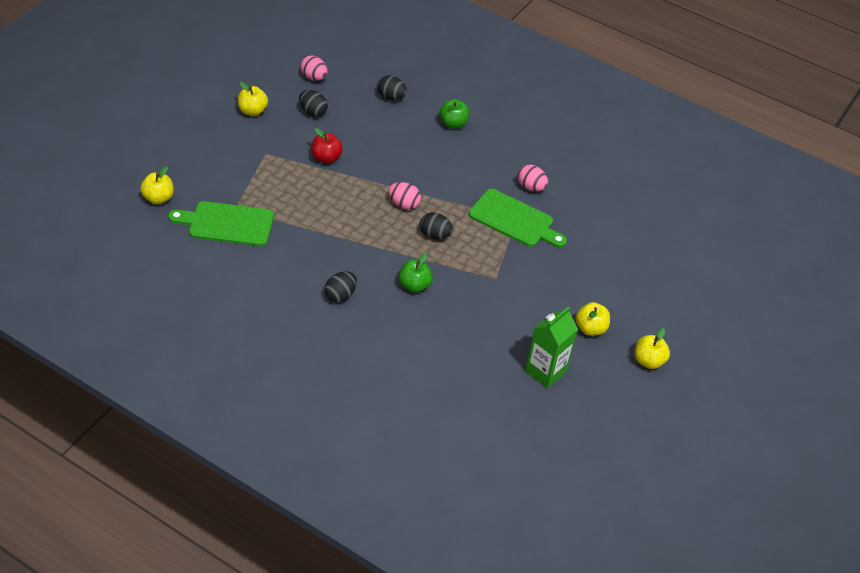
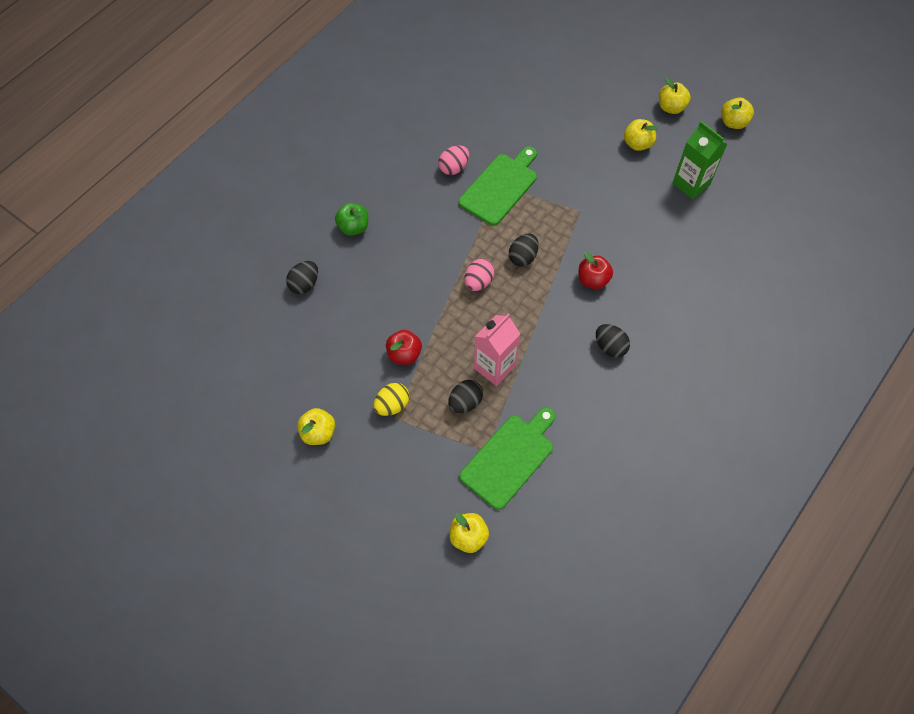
camera: 80 degrees left, 15 degrees up
green cutting board [168,201,274,246] -> green cutting board turned 150 degrees counterclockwise [460,407,555,510]
black egg [299,90,328,117] -> black egg moved to [448,380,483,413]
pink egg [300,55,328,81] -> none
green apple [399,253,433,293] -> red apple [578,252,613,289]
none -> yellow egg [373,383,410,416]
none -> pink carton [474,313,520,386]
none -> yellow apple [721,97,754,129]

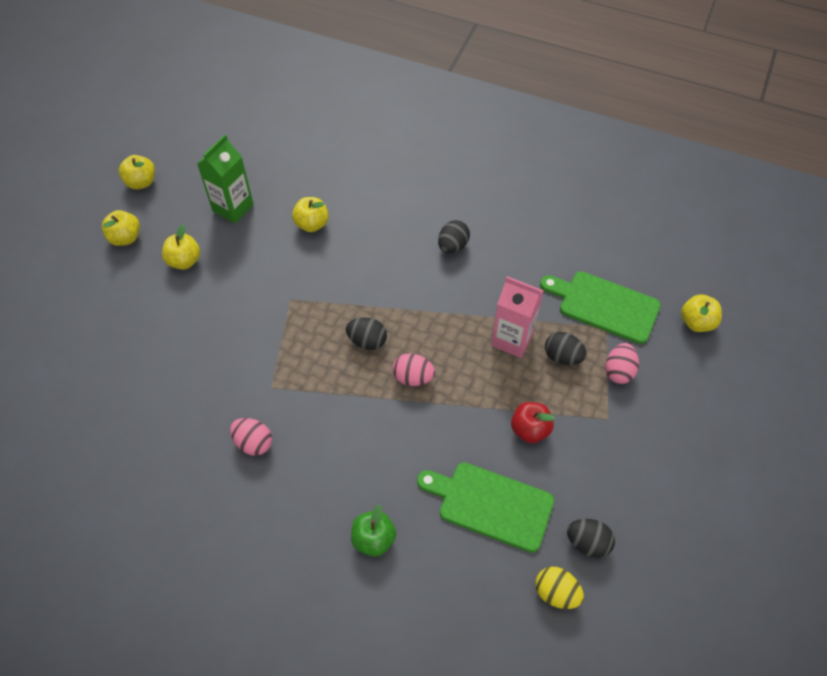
camera: 105 degrees left, 5 degrees down
black egg [286,261,318,294] -> black egg moved to [567,519,615,558]
yellow apple [297,408,335,445] -> yellow apple moved to [292,197,329,232]
yellow egg [373,383,410,416] -> yellow egg moved to [536,567,584,609]
green cutting board [459,147,537,226] -> green cutting board moved to [417,462,554,553]
red apple [578,252,613,289] -> none
none -> pink egg [605,343,639,384]

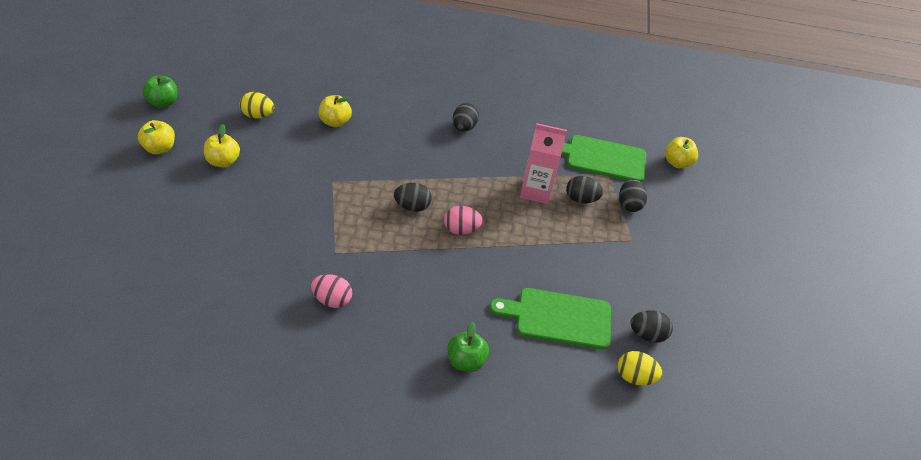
camera: 20 degrees left, 10 degrees down
yellow apple [119,155,155,190] -> green apple [142,75,177,108]
green carton [197,135,254,223] -> yellow egg [240,92,274,119]
red apple [511,402,555,443] -> none
pink egg [605,343,639,384] -> black egg [619,179,647,212]

